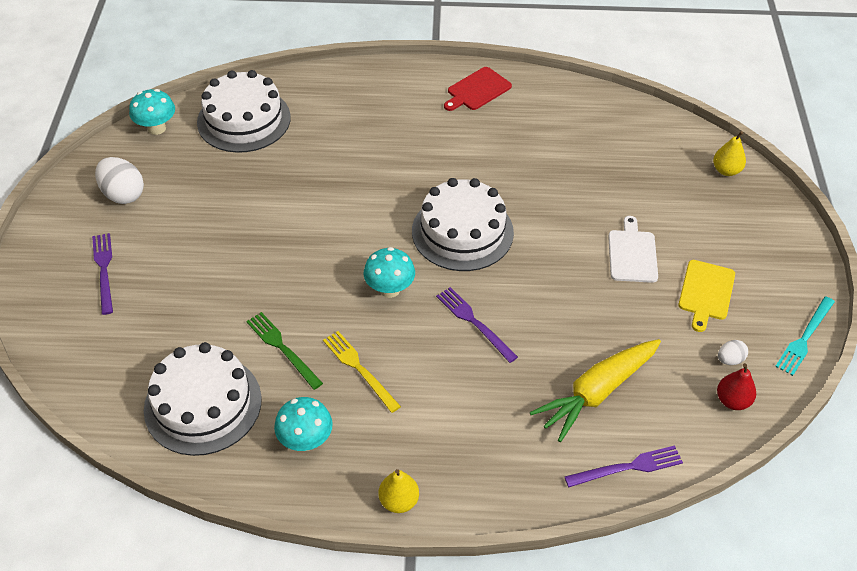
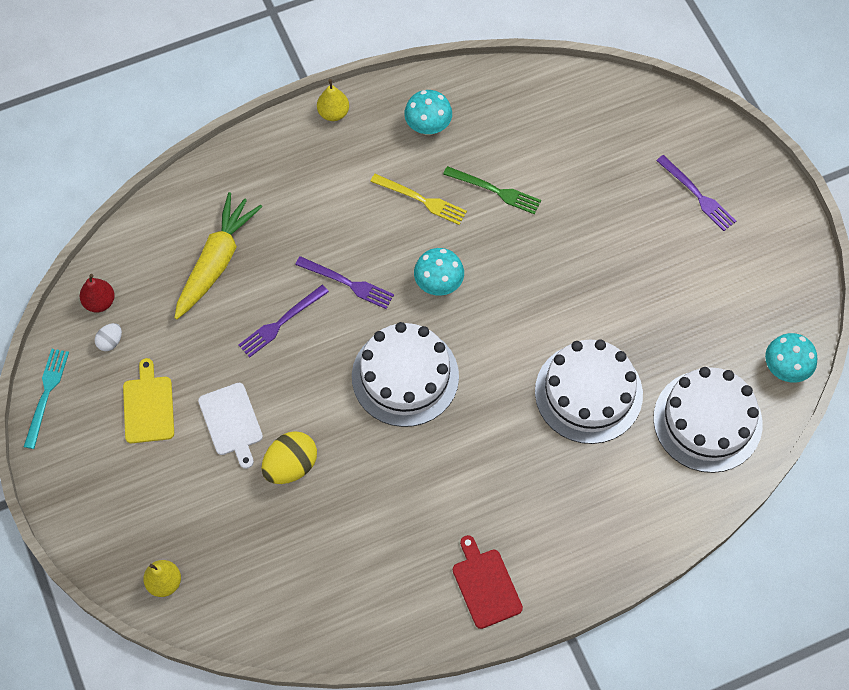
camera: 155 degrees right, 15 degrees up
white egg [95,157,144,204] -> none
white cake [144,342,262,456] -> white cake moved to [535,339,643,444]
red cutting board [444,67,512,111] -> red cutting board turned 45 degrees counterclockwise [453,535,523,629]
purple fork [565,446,683,487] -> purple fork moved to [238,285,329,358]
none -> yellow egg [262,431,317,484]

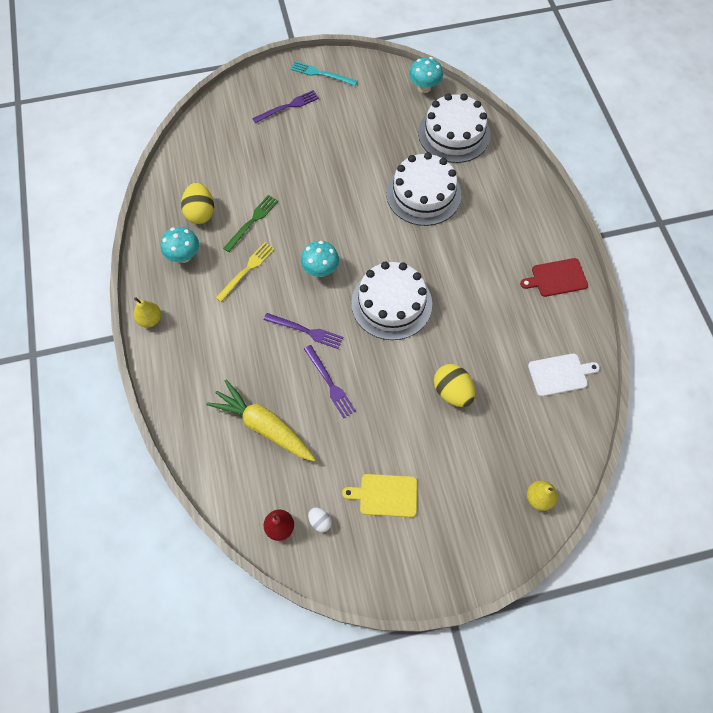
camera: 80 degrees left, 0 degrees up
turquoise fork [24,349,69,449] -> turquoise fork moved to [291,61,358,86]
white cutting board [198,383,263,469] -> white cutting board moved to [528,353,600,397]
purple fork [295,256,394,309] -> purple fork turned 75 degrees clockwise [264,313,343,349]
none -> yellow egg [181,183,214,224]

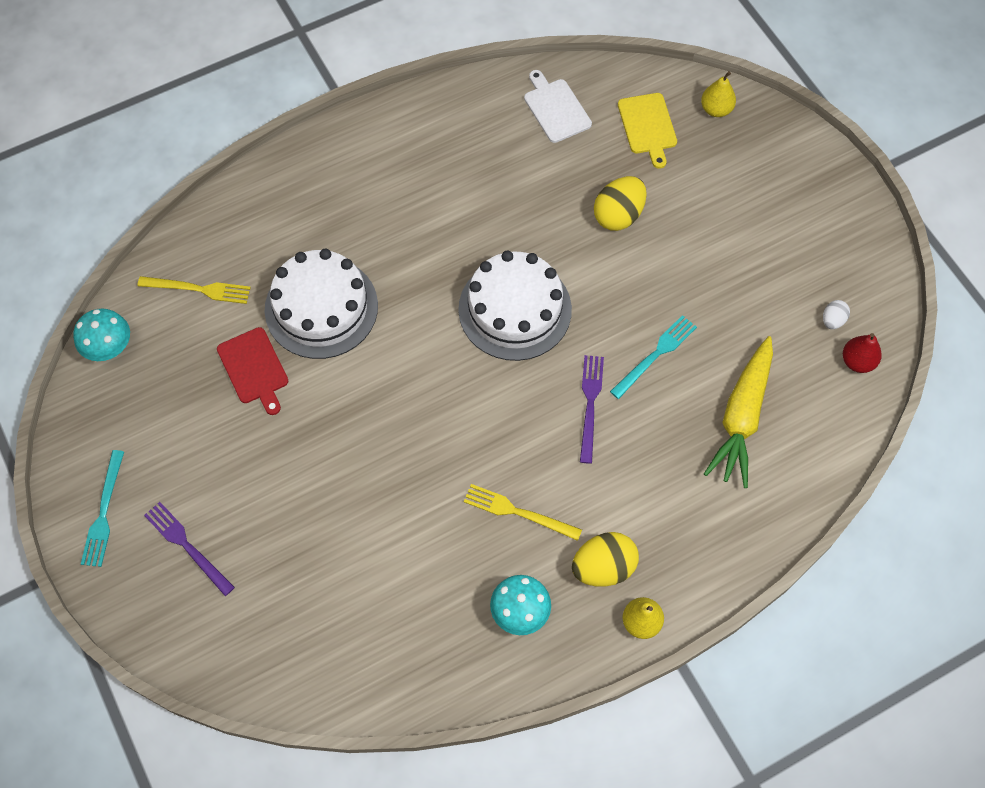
camera: 105 degrees left, 0 degrees up
yellow egg [181,183,214,224] -> yellow egg moved to [572,532,639,587]
green fork [223,195,278,252] -> none
turquoise mushroom [301,241,339,277] -> none
purple fork [304,345,356,418] -> turquoise fork [610,315,697,399]
yellow cutting board [342,474,417,517] -> yellow cutting board moved to [618,93,677,169]
white cake [418,94,490,163] -> yellow fork [137,276,251,304]
red cutting board [520,258,588,297] -> red cutting board moved to [217,327,288,415]

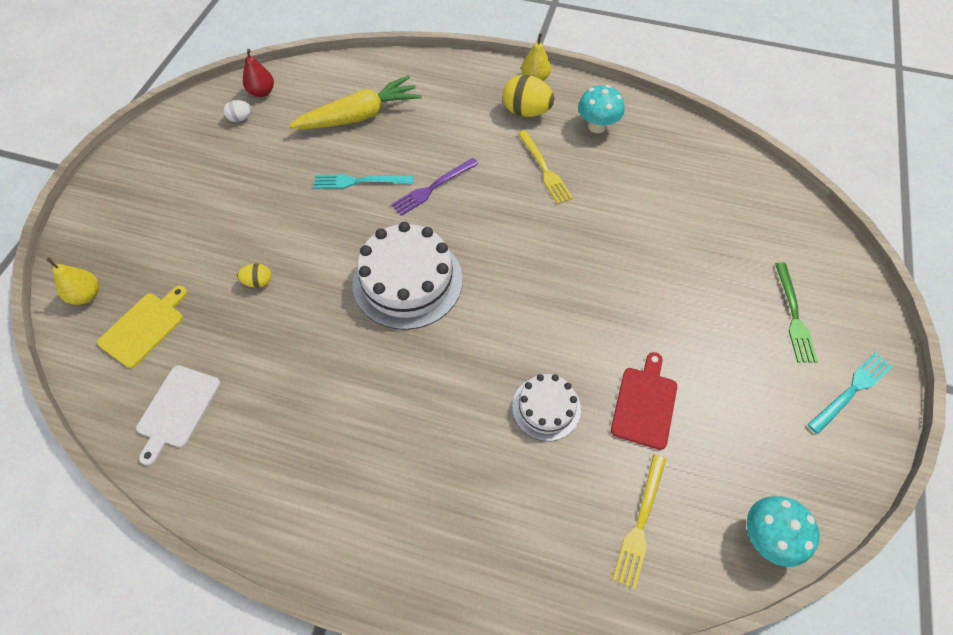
camera: 135 degrees left, 5 degrees down
yellow fork [137,276,251,304] -> yellow fork turned 120 degrees counterclockwise [612,454,666,589]
purple fork [144,502,235,596] -> green fork [775,263,818,363]
white cake [265,249,378,359] -> white cake [512,374,581,441], size x0.56
yellow egg [594,176,647,231] -> yellow egg [237,264,271,288], size x0.52

